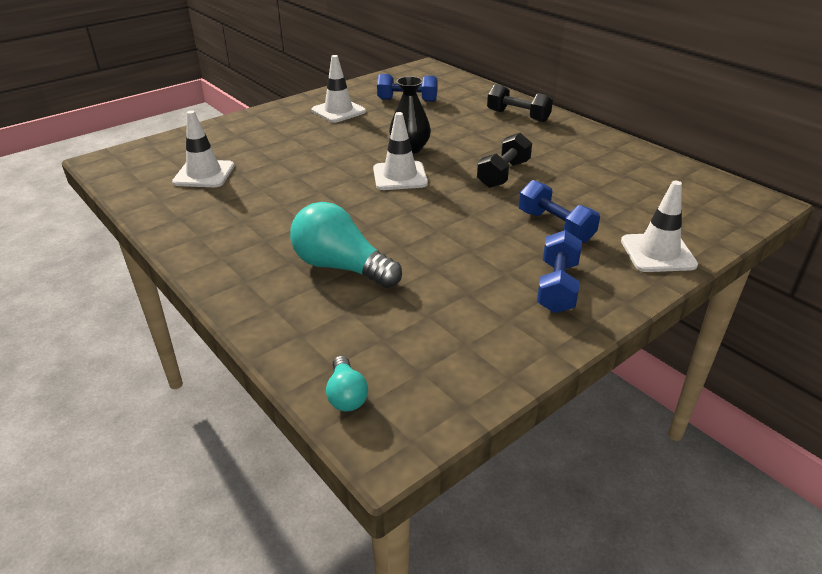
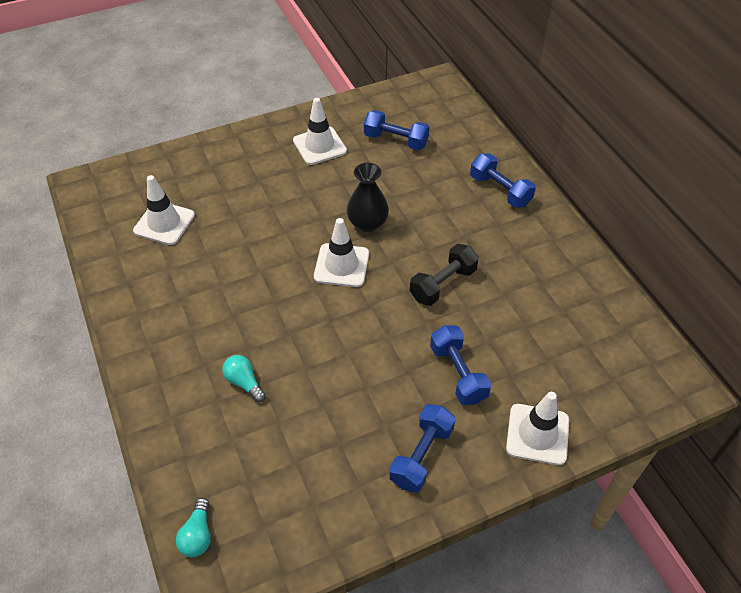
camera: 15 degrees right, 15 degrees up
turquoise light bulb [290,202,402,288] -> turquoise light bulb [222,355,266,402], size x0.50
black dumbbell [487,84,553,122] -> blue dumbbell [470,153,536,208]

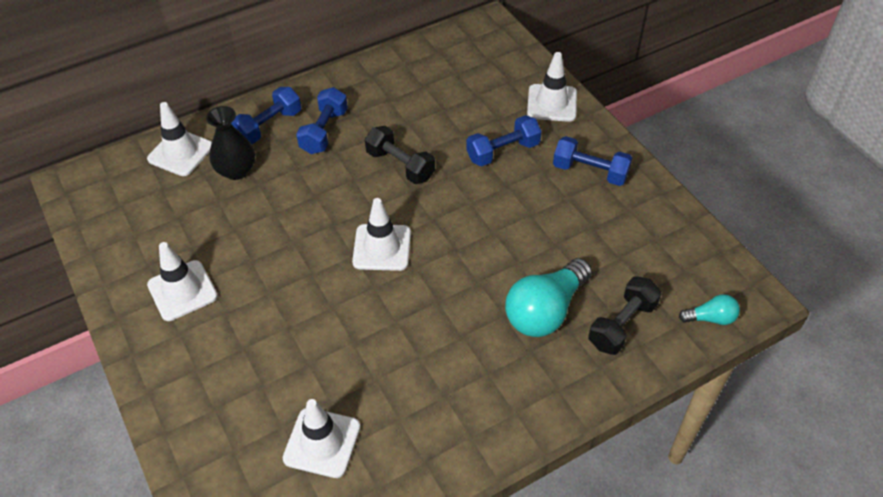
camera: 95 degrees left, 0 degrees up
turquoise light bulb [222,355,266,402] -> turquoise light bulb [505,258,592,337], size x1.99
black vase [347,163,389,232] -> black vase moved to [206,106,255,180]
blue dumbbell [364,110,429,150] -> blue dumbbell moved to [296,87,348,154]
none -> white traffic cone [147,102,212,176]
none -> black dumbbell [588,276,662,355]

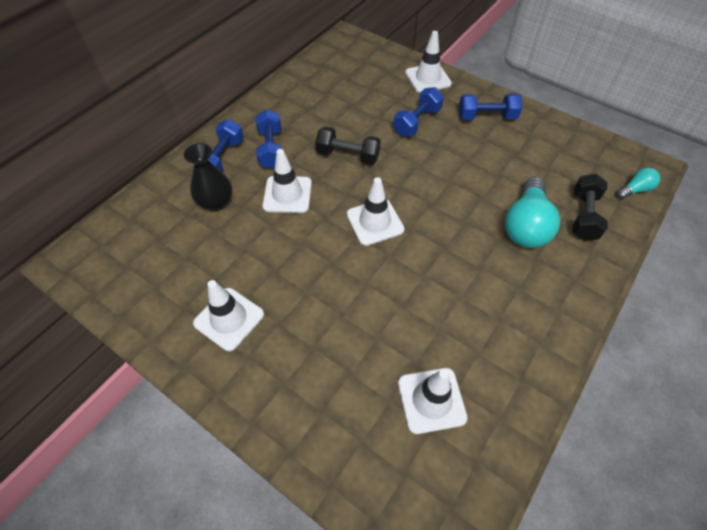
camera: 25 degrees left, 5 degrees up
white traffic cone [147,102,212,176] -> white traffic cone moved to [262,149,312,213]

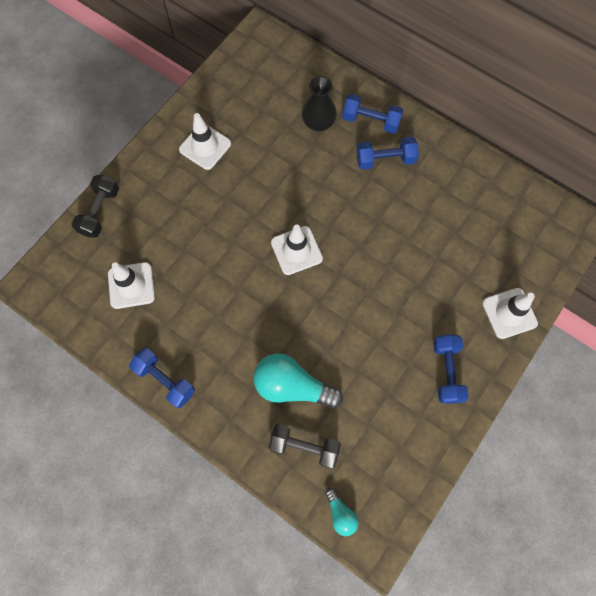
camera: 90 degrees right, 15 degrees up
white traffic cone [262,149,312,213] -> none
black dumbbell [315,127,381,165] -> black dumbbell moved to [72,175,119,238]
blue dumbbell [393,87,444,136] -> blue dumbbell moved to [129,348,195,408]

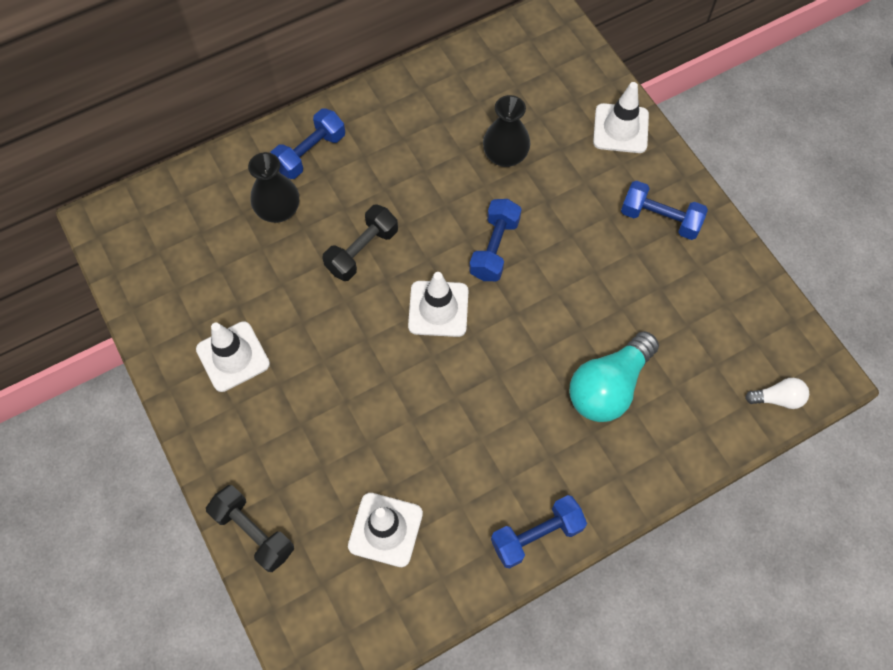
camera: 65 degrees left, 5 degrees down
black dumbbell [269,424,341,469] -> black dumbbell moved to [322,204,398,281]
turquoise light bulb [325,488,359,536] -> white light bulb [745,378,809,409]
blue dumbbell [357,137,419,170] -> blue dumbbell moved to [469,199,522,281]
none -> black vase [483,95,530,167]

